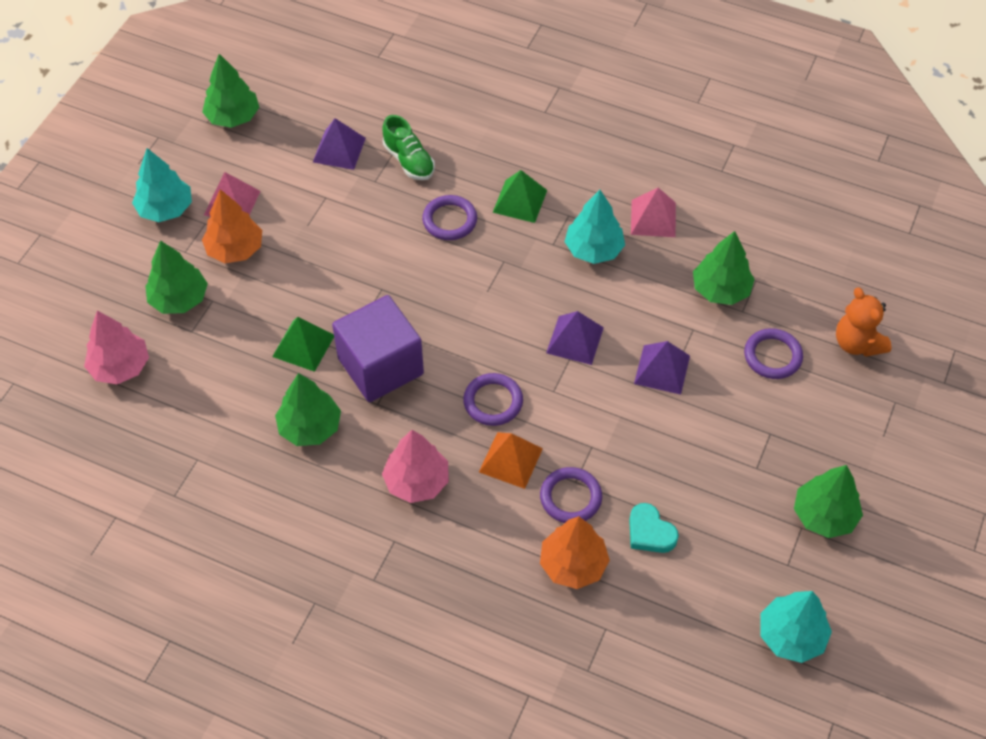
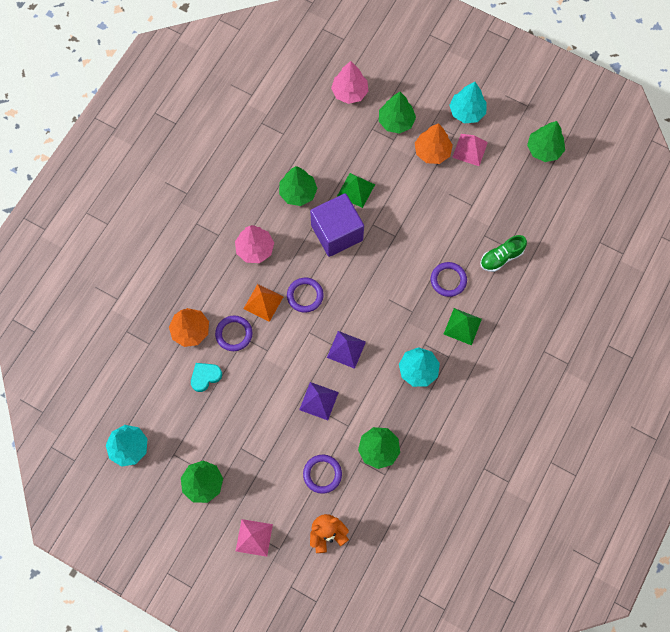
camera: 95 degrees right, 15 degrees up
purple pyramid [313,118,366,170] -> none
pink pyramid [631,188,676,237] -> pink pyramid moved to [236,519,273,557]

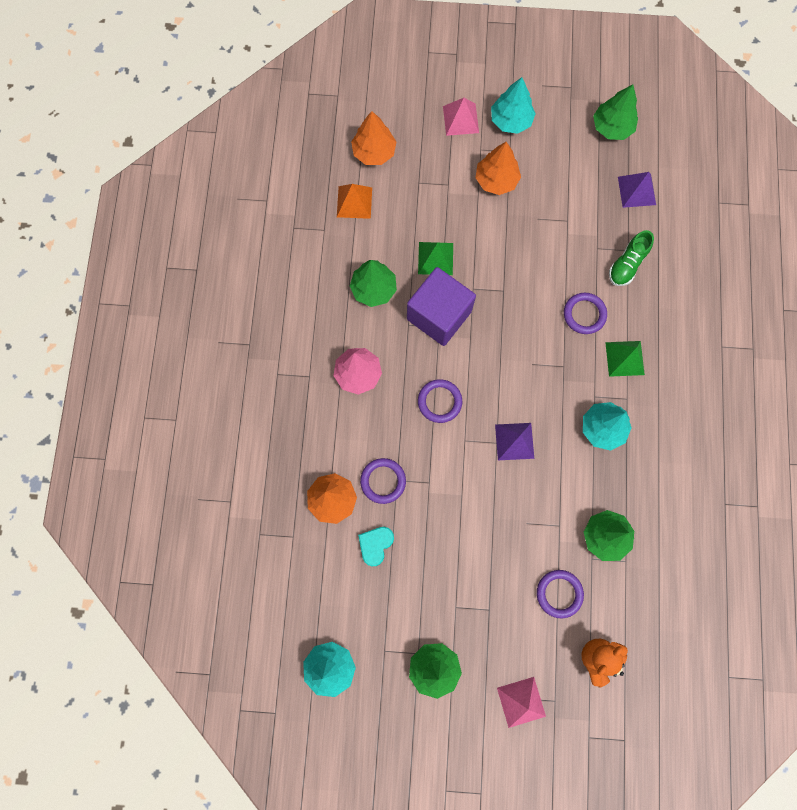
camera: 25 degrees left, 5 degrees up
orange pyramid [243,284,283,322] -> orange pyramid moved to [337,184,372,219]
purple pyramid [299,382,339,420] -> purple pyramid moved to [618,172,656,208]
pink tree [331,61,368,104] -> orange tree [351,111,396,165]
green tree [379,92,416,134] -> none
pink pyramid [452,134,488,166] -> pink pyramid moved to [443,98,479,136]

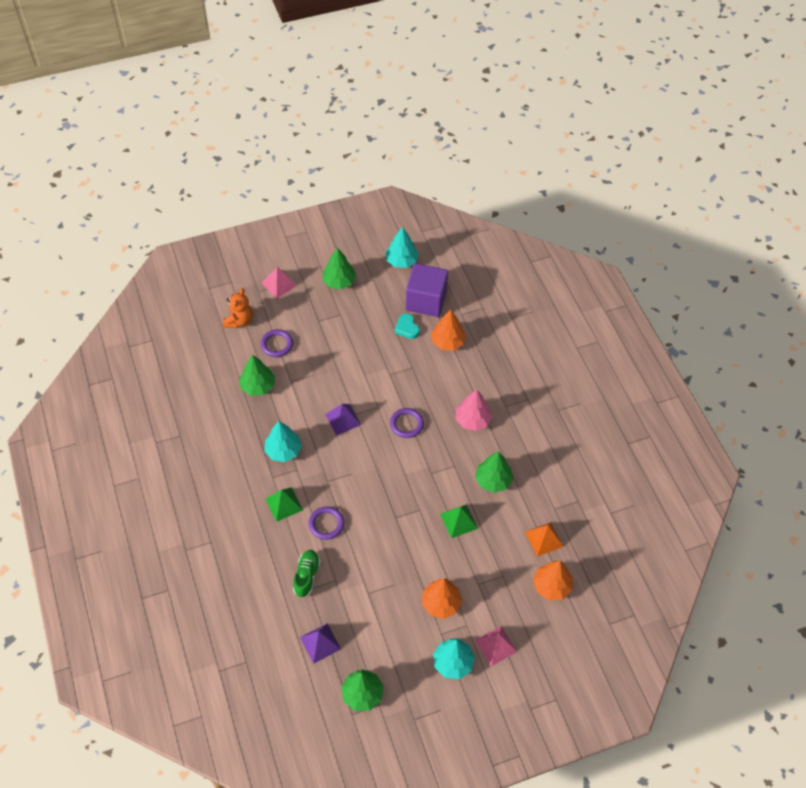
camera: 155 degrees right, 20 degrees down
turquoise heart [358,527,394,566] -> turquoise heart turned 150 degrees clockwise [395,313,420,339]
purple ring [360,458,406,504] -> none
purple cube [407,267,476,346] -> purple cube moved to [406,263,448,317]

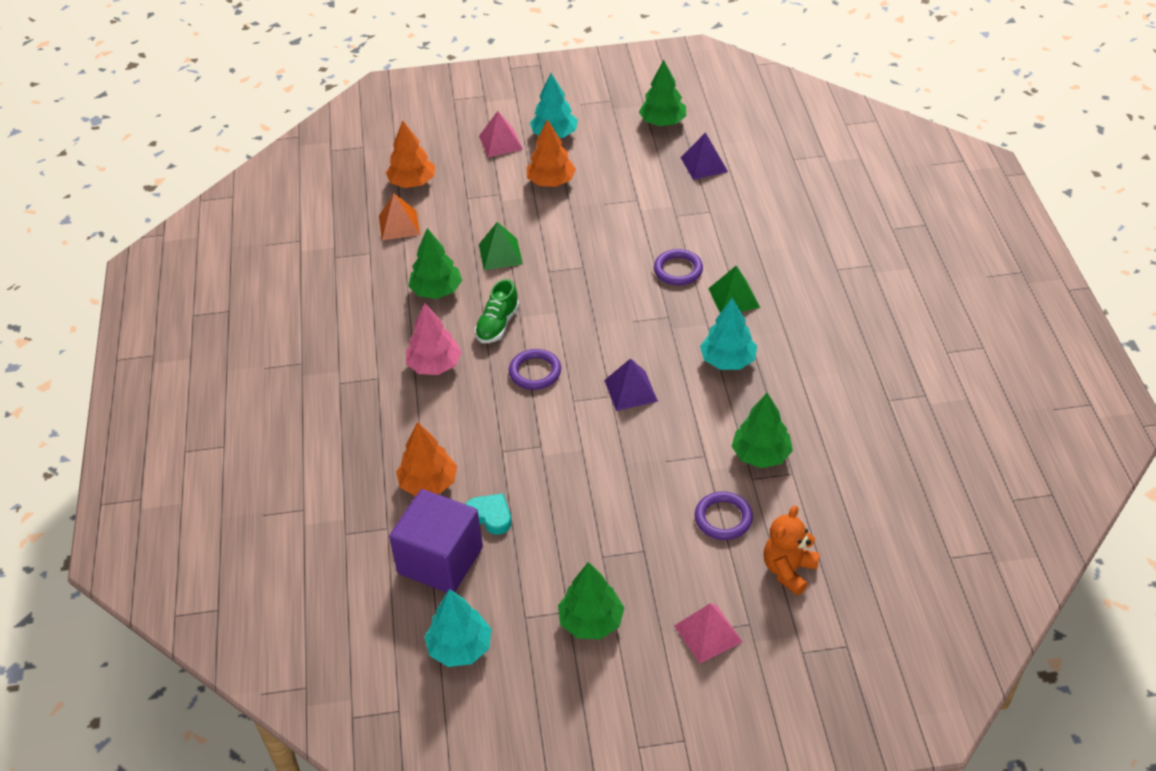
camera: 165 degrees left, 10 degrees down
green shoe [293,550,320,598] -> green shoe moved to [475,279,519,343]
turquoise heart [395,313,420,339] -> turquoise heart turned 45 degrees counterclockwise [466,493,511,535]

